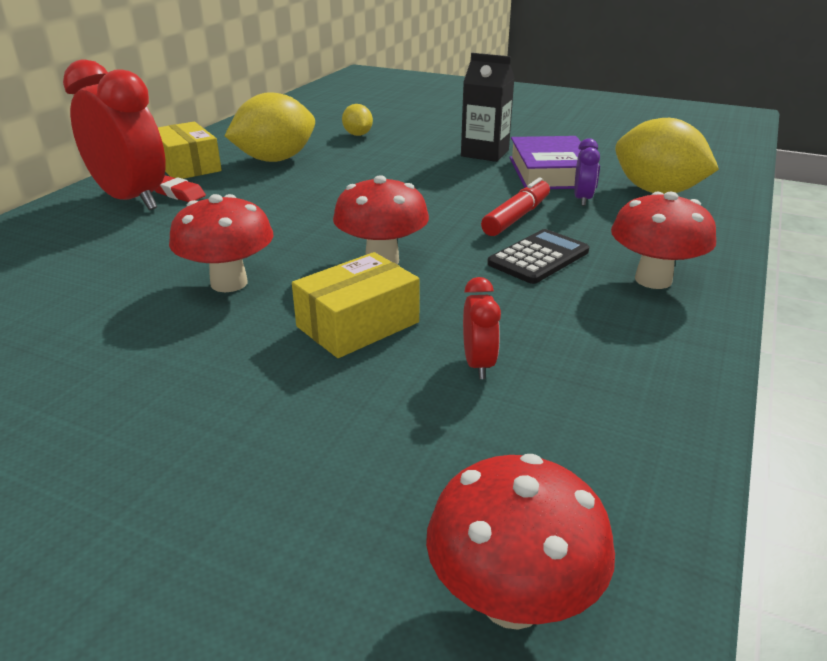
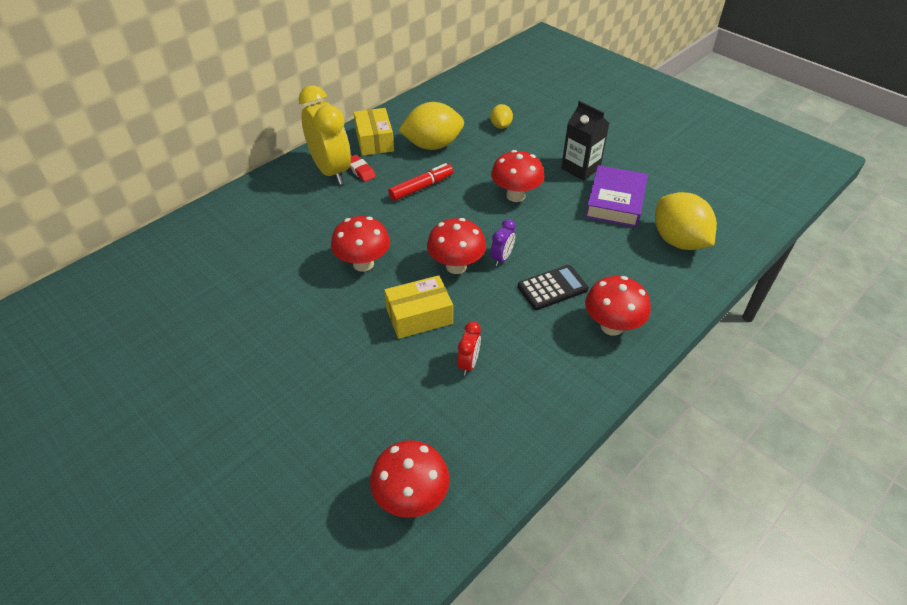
camera: 20 degrees right, 15 degrees up
red clock [63,59,166,210] -> yellow clock [299,85,351,185]
red marker [481,177,550,236] -> red marker moved to [388,163,453,201]
purple clock [574,138,600,206] -> purple clock moved to [490,219,516,266]
none -> red mushroom [491,150,544,202]

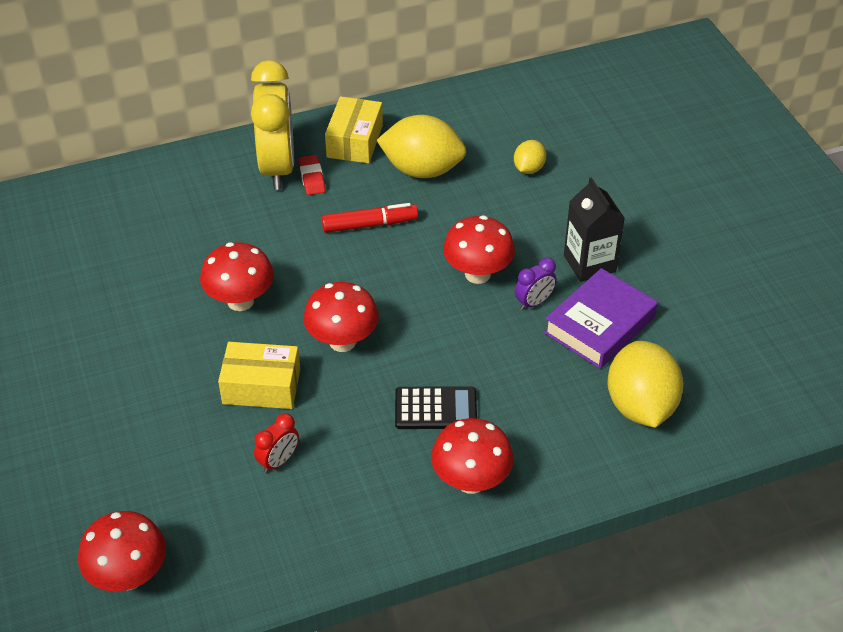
camera: 25 degrees right, 0 degrees up
purple clock [490,219,516,266] -> purple clock moved to [515,258,557,310]

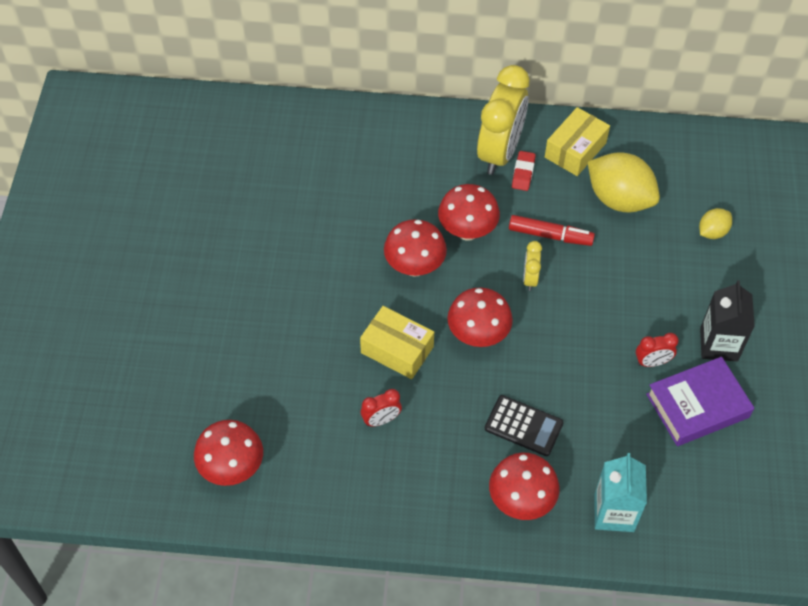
camera: 25 degrees right, 10 degrees up
red mushroom [443,215,515,284] -> red mushroom moved to [438,184,500,241]
purple clock [515,258,557,310] -> red clock [636,333,679,367]
yellow lemon [607,341,683,428] -> none
none -> yellow clock [523,241,542,291]
none -> turquoise carton [594,453,647,532]

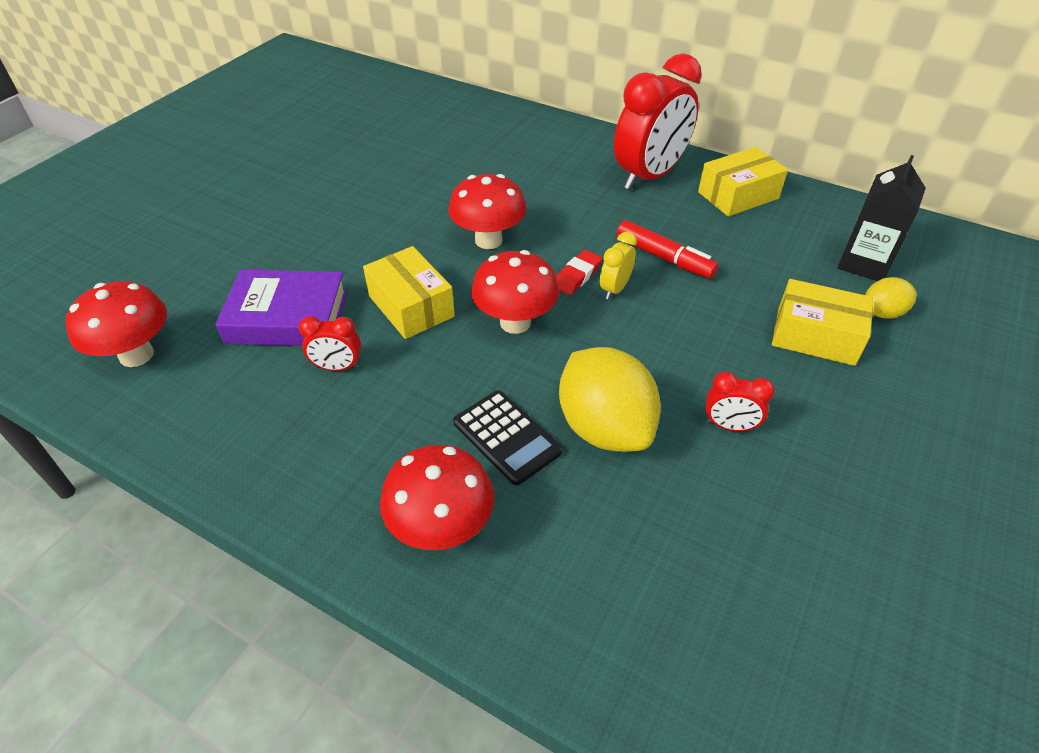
camera: 25 degrees right, 10 degrees down
red mushroom [438,184,500,241] -> none
yellow clock [477,65,530,175] -> red clock [614,53,702,190]
red eraser [512,151,536,191] -> red eraser moved to [556,250,602,295]
yellow lemon [588,152,660,213] -> yellow lemon moved to [559,347,661,452]
turquoise carton [594,453,647,532] -> none
purple book [646,357,754,446] -> purple book moved to [215,270,347,346]
black carton [700,280,755,361] -> black carton moved to [838,155,926,281]
none -> yellow box [772,279,873,366]

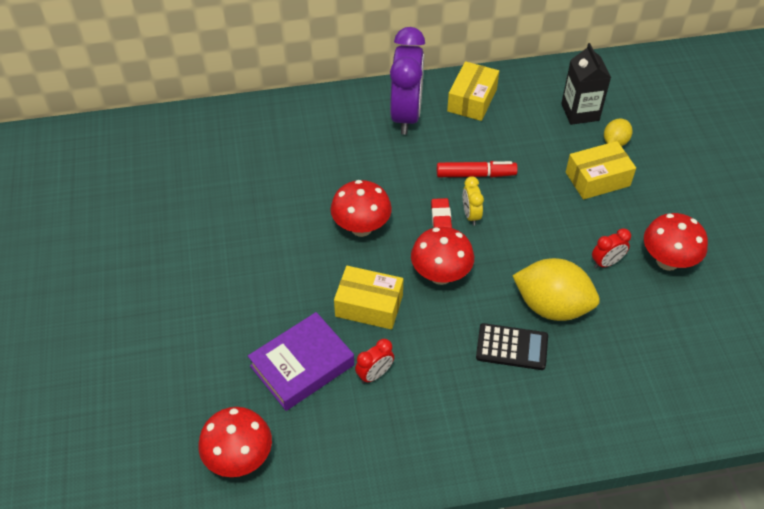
camera: 40 degrees left, 5 degrees up
red mushroom [380,445,494,550] -> red mushroom moved to [644,213,708,271]
red clock [614,53,702,190] -> purple clock [390,27,425,135]

